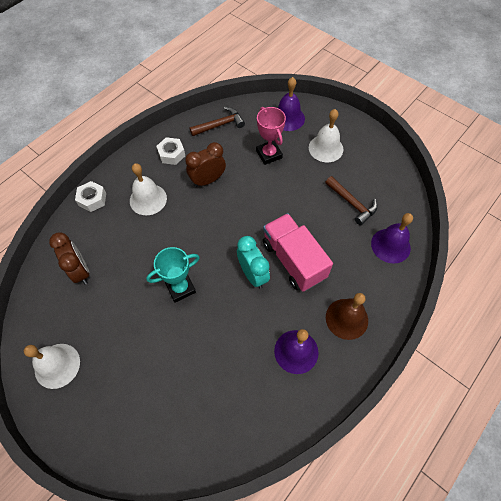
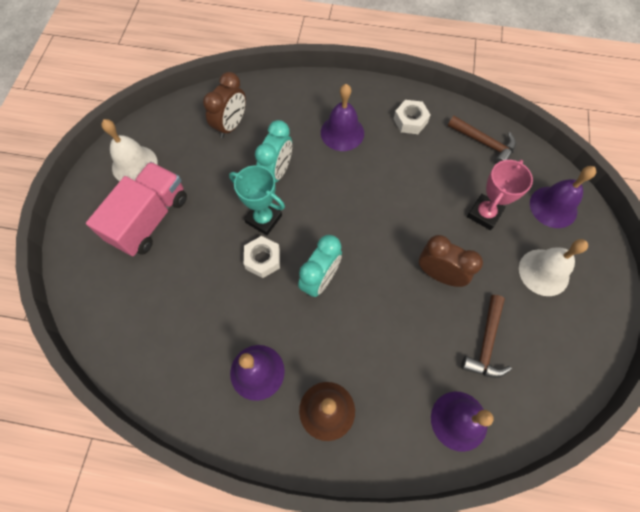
camera: 60 degrees right, 5 degrees up
white nut [75,181,106,212] -> white nut moved to [244,236,280,278]
white bell [130,163,167,215] -> purple bell [321,84,364,151]
brown clock [185,142,226,187] -> brown clock moved to [419,235,483,287]
pink truck [263,213,333,292] -> pink truck moved to [86,162,187,256]
none -> turquoise clock [255,120,292,182]

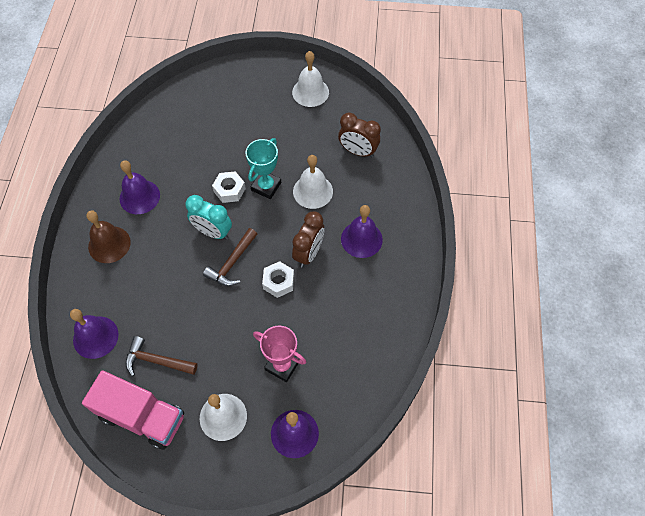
camera: 85 degrees right, 5 degrees down
pink truck [86,162,187,256] -> pink truck moved to [82,370,184,450]
turquoise clock [255,120,292,182] -> white bell [293,155,333,209]
white nut [394,100,431,134] -> white nut moved to [262,261,294,298]
brown clock [419,235,483,287] -> brown clock moved to [292,211,324,268]
brown hammer [448,116,516,164] -> brown hammer moved to [203,228,257,286]

